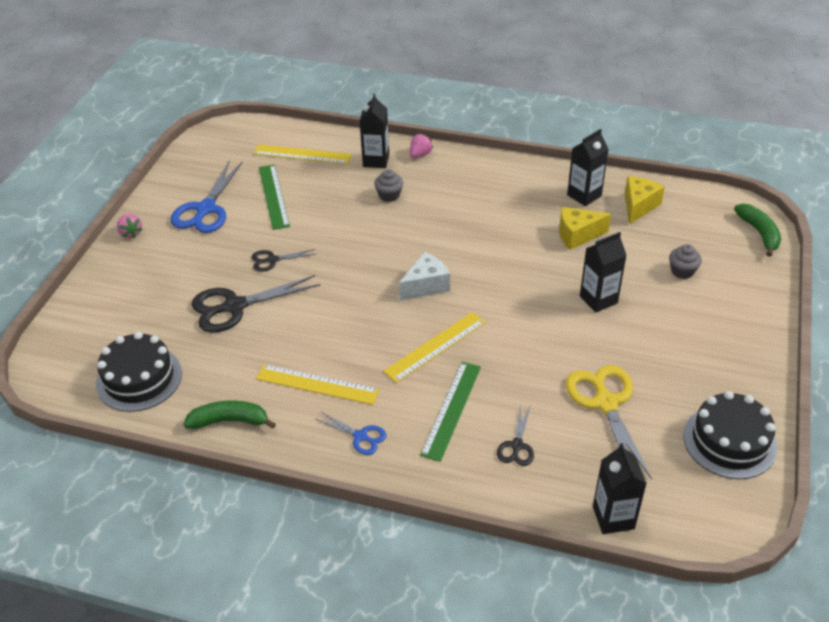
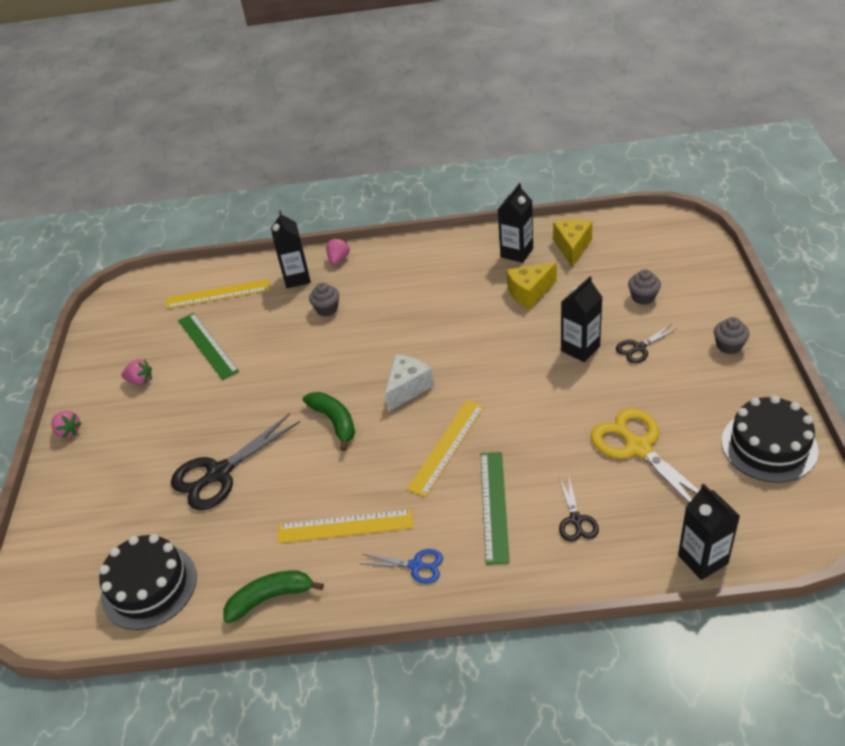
camera: 15 degrees left, 0 degrees up
blue scissors [171,160,243,233] -> pink strawberry [121,359,152,385]
black scissors [252,249,316,272] -> black scissors moved to [616,324,678,363]
green banana [734,204,781,257] -> green banana moved to [303,392,355,451]
none -> grey cupcake [714,317,749,354]

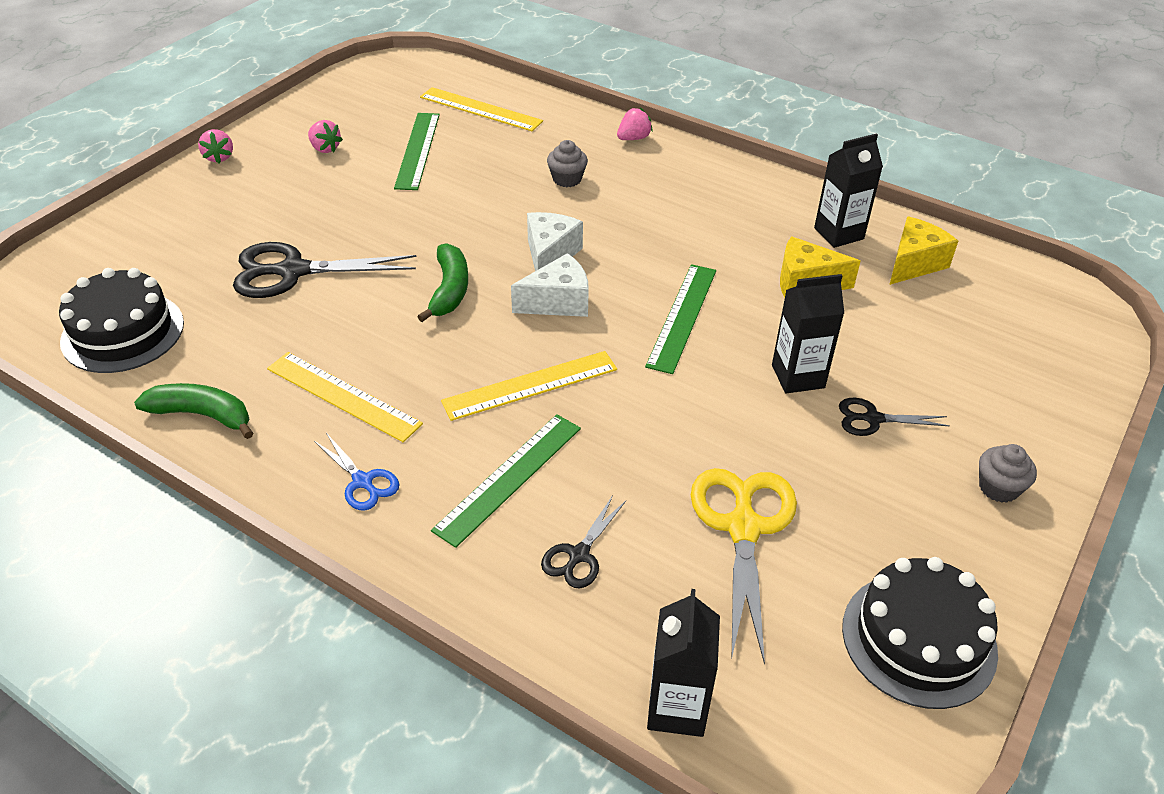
camera: 30 degrees right, 0 degrees up
black carton [271,210,311,288] -> none
grey cupcake [628,269,661,305] -> none
none -> white cheese [527,212,583,271]
none -> green ruler [645,264,716,374]

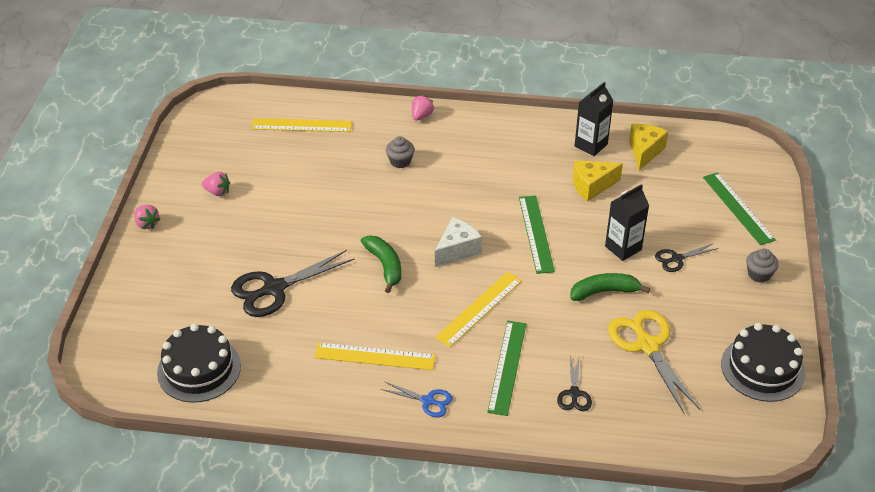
camera: 25 degrees left, 0 degrees up
green banana [134,383,253,439] -> green banana moved to [570,273,650,301]
green ruler [394,113,440,190] -> green ruler moved to [703,172,776,245]
white cheese [527,212,583,271] -> none
black carton [647,589,720,737] -> none

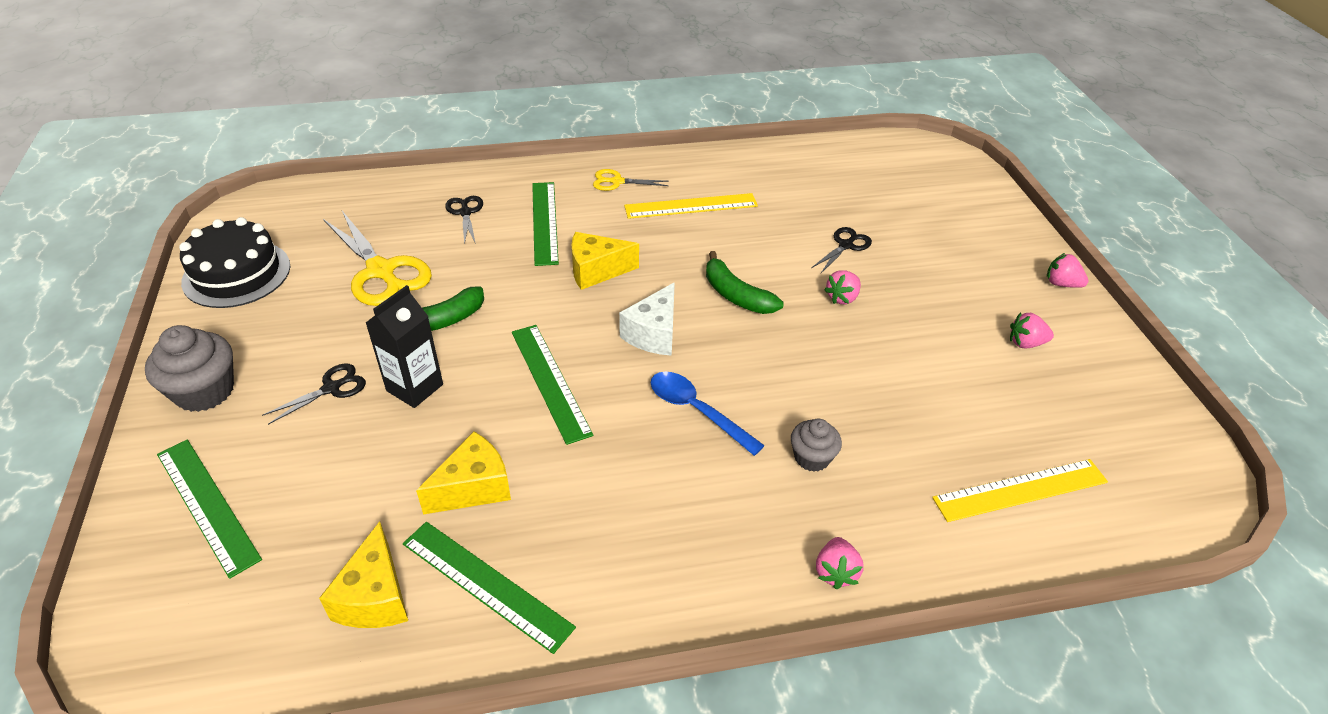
camera: 160 degrees right, 0 degrees up
black cake [157,324,241,403] -> none
black scissors [231,250,355,317] -> black scissors [811,227,872,273], size x0.53
blue scissors [381,382,452,417] -> yellow scissors [593,169,669,191]
yellow ruler [435,272,522,347] -> yellow cheese [571,232,639,290]
black carton [575,82,614,156] -> green ruler [403,522,576,654]
grey cupcake [746,249,779,282] -> grey cupcake [145,325,234,412], size x1.63
none -> blue spoon [651,372,765,456]
none -> pink strawberry [824,270,861,304]

